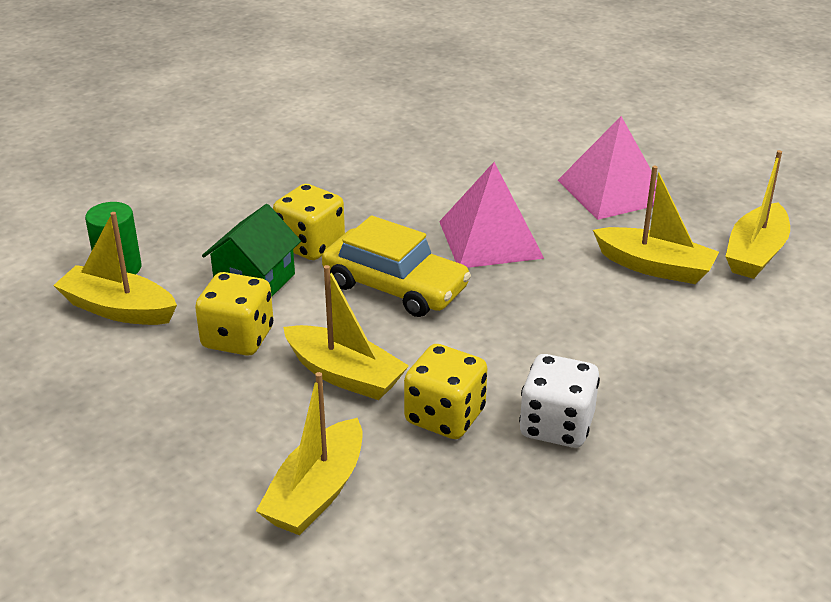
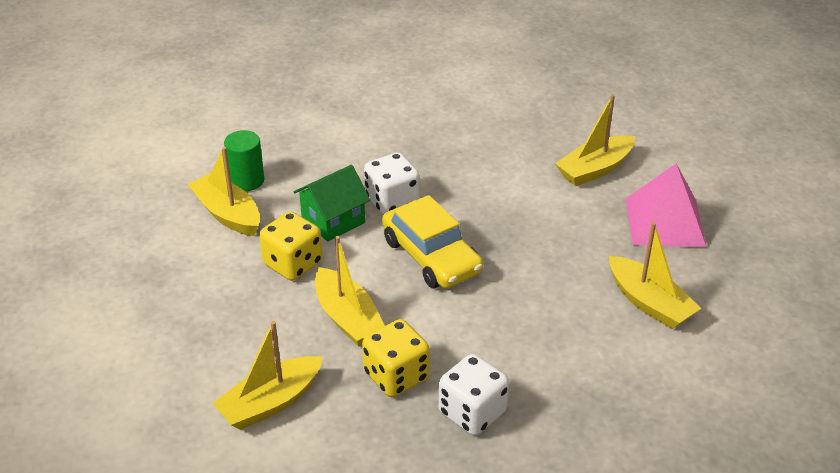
camera: 25 degrees right, 5 degrees up
yellow dice [273,184,345,260] -> white dice [364,152,420,215]
pink pyramid [439,162,544,268] -> none
yellow boat [725,150,790,279] -> yellow boat moved to [555,94,635,186]

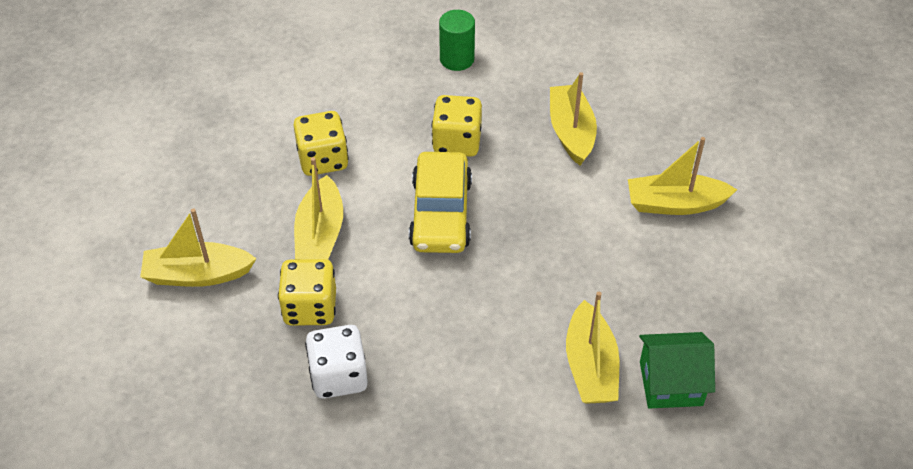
camera: 35 degrees right, 10 degrees up
yellow boat [188,147,260,236] -> yellow boat moved to [550,72,597,166]
green cylinder [224,130,264,191] -> green cylinder moved to [439,10,475,71]
green house [294,165,370,242] -> green house moved to [639,332,715,409]
white dice [364,152,420,215] -> yellow dice [432,95,482,157]
pink pyramid [626,164,706,247] -> none

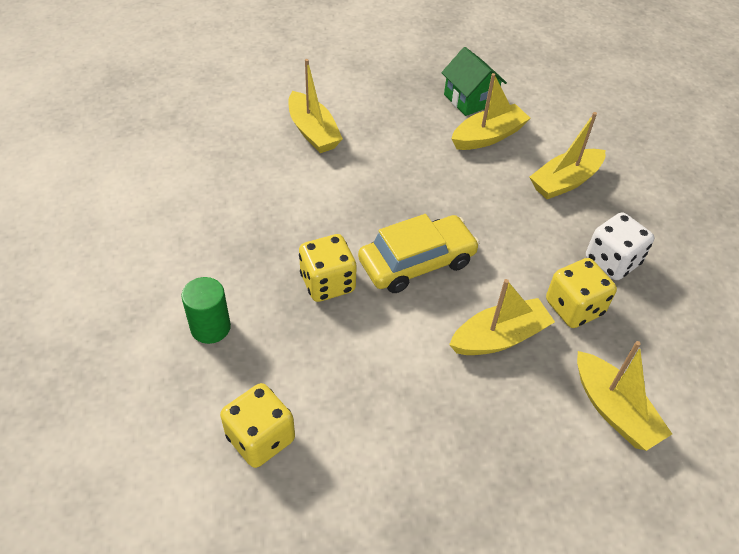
camera: 120 degrees left, 0 degrees up
yellow dice [293,111,349,176] -> yellow dice moved to [220,383,295,468]
yellow boat [550,72,597,166] -> yellow boat moved to [529,112,605,199]

